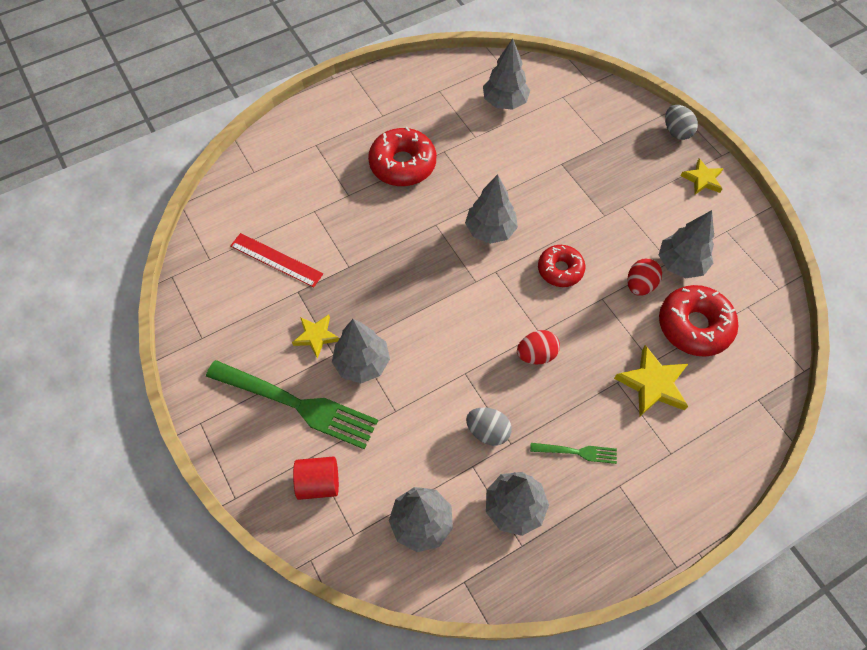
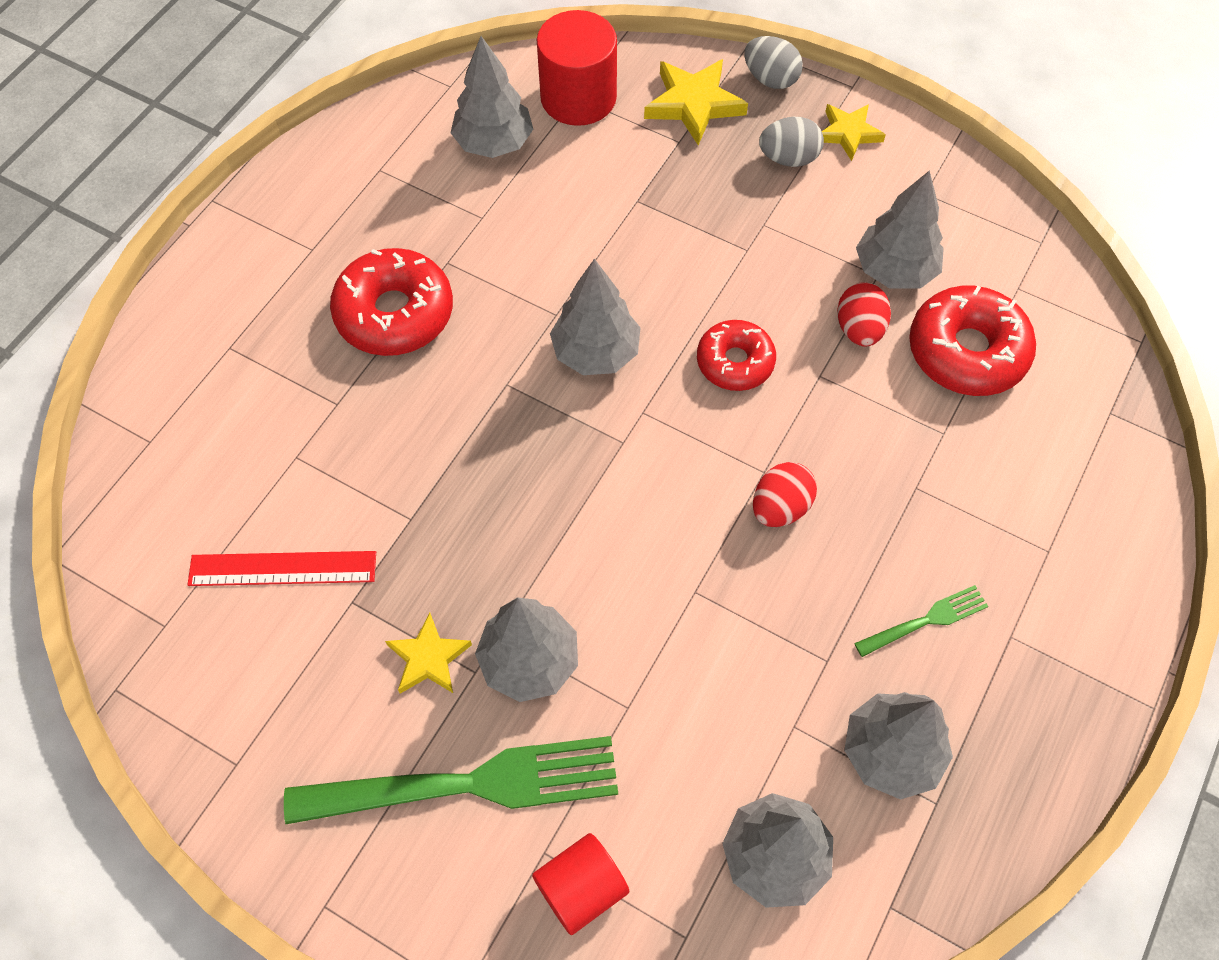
camera: 30 degrees left, 0 degrees up
grey egg [466,408,512,446] -> grey egg moved to [759,117,824,167]
yellow star [614,345,688,416] -> yellow star moved to [644,59,748,145]
none -> red cylinder [537,10,617,126]

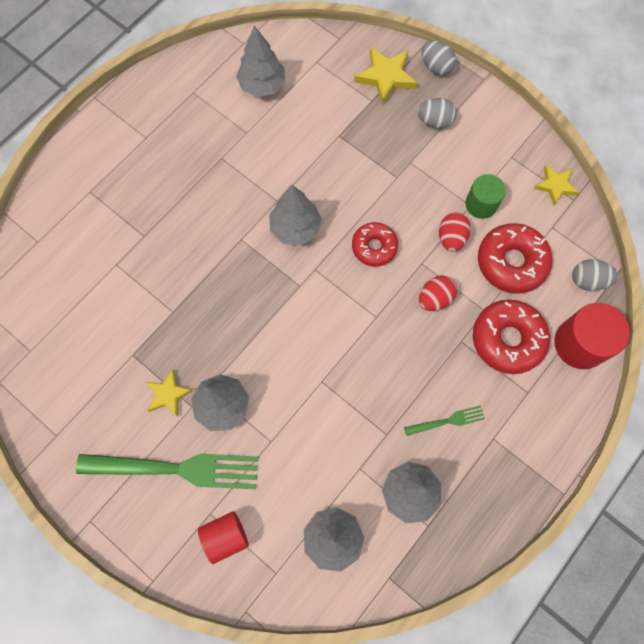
camera: 10 degrees right, 10 degrees up
red ruler [188,551,376,586] -> none
red donut [330,248,453,356] -> red donut moved to [473,300,550,374]
red cylinder [537,10,617,126] -> red cylinder moved to [554,303,630,369]
red egg [753,462,817,527] -> red egg moved to [419,275,457,311]
yellow star [822,104,886,161] -> yellow star moved to [534,165,579,205]
grey tree [856,170,944,289] -> green cylinder [466,174,506,219]
none -> grey egg [572,259,618,291]

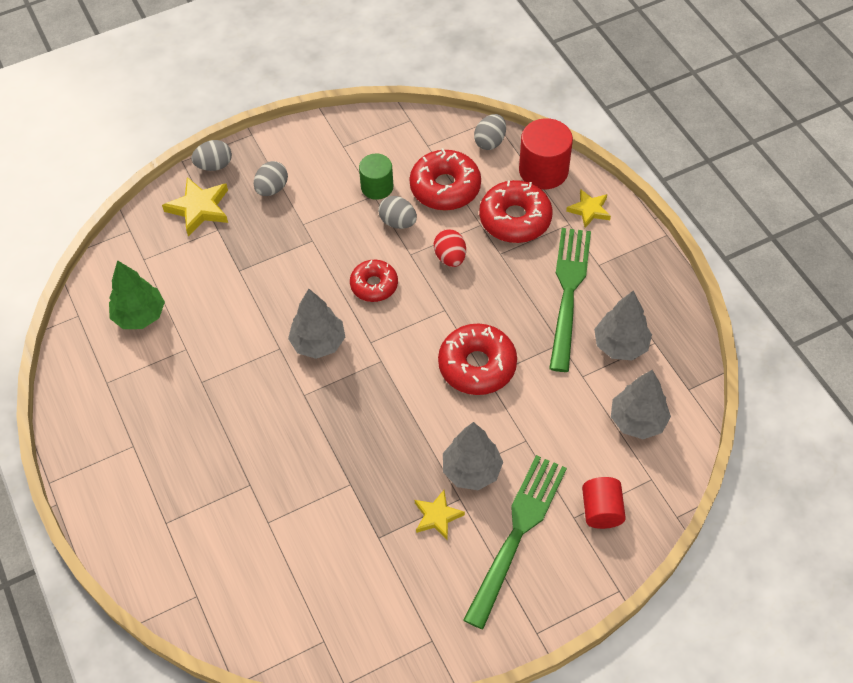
camera: 65 degrees left, 15 degrees down
grey tree [236,26,285,97] -> green tree [109,260,165,329]
green fork [404,405,485,436] -> green fork [549,228,591,372], size x2.16
red egg [439,212,471,252] -> grey egg [378,196,417,229]
yellow star [534,165,579,205] -> yellow star moved to [566,189,611,228]
none -> red donut [438,324,517,395]

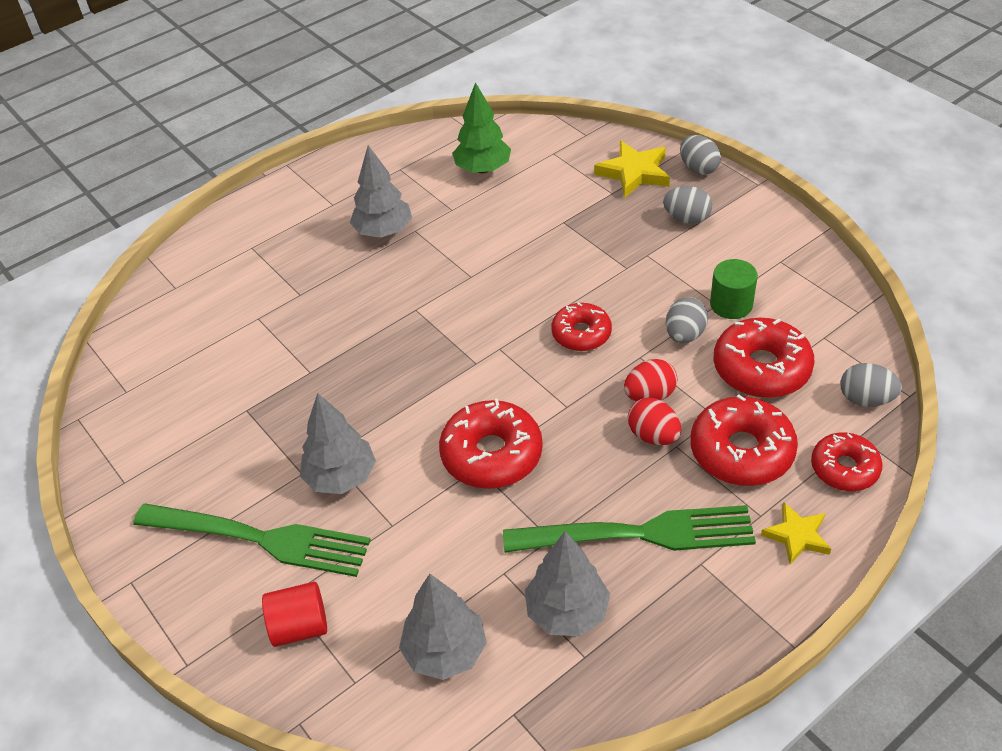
camera: 80 degrees right, 10 degrees down
grey tree [288,289,345,359] -> grey tree moved to [350,145,412,238]
yellow star [415,490,465,540] -> none
red cylinder [519,118,573,189] -> red donut [811,432,883,491]
none -> red egg [628,398,681,445]

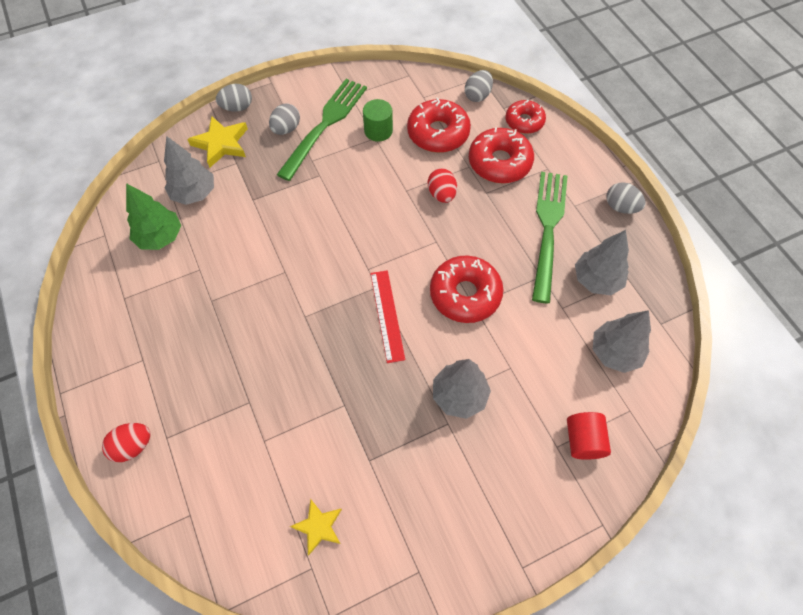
camera: 80 degrees left, 15 degrees up
green fork [133,504,371,577] -> green fork moved to [277,79,367,181]
grey tree [350,145,412,238] -> grey tree moved to [164,136,214,205]
red donut [551,303,612,351] -> none
red egg [628,398,681,445] -> red egg moved to [102,423,150,462]
grey egg [666,297,708,343] -> grey egg moved to [606,182,646,214]
yellow star [761,502,831,565] -> yellow star moved to [290,499,342,555]
none -> red ruler [370,270,405,363]

